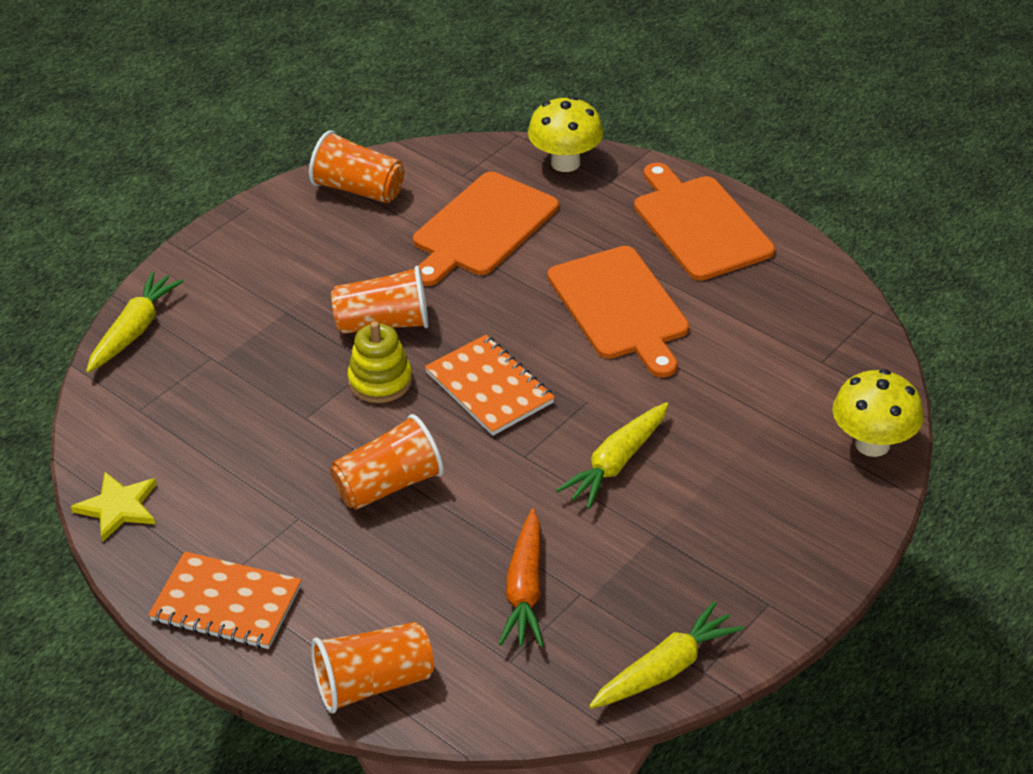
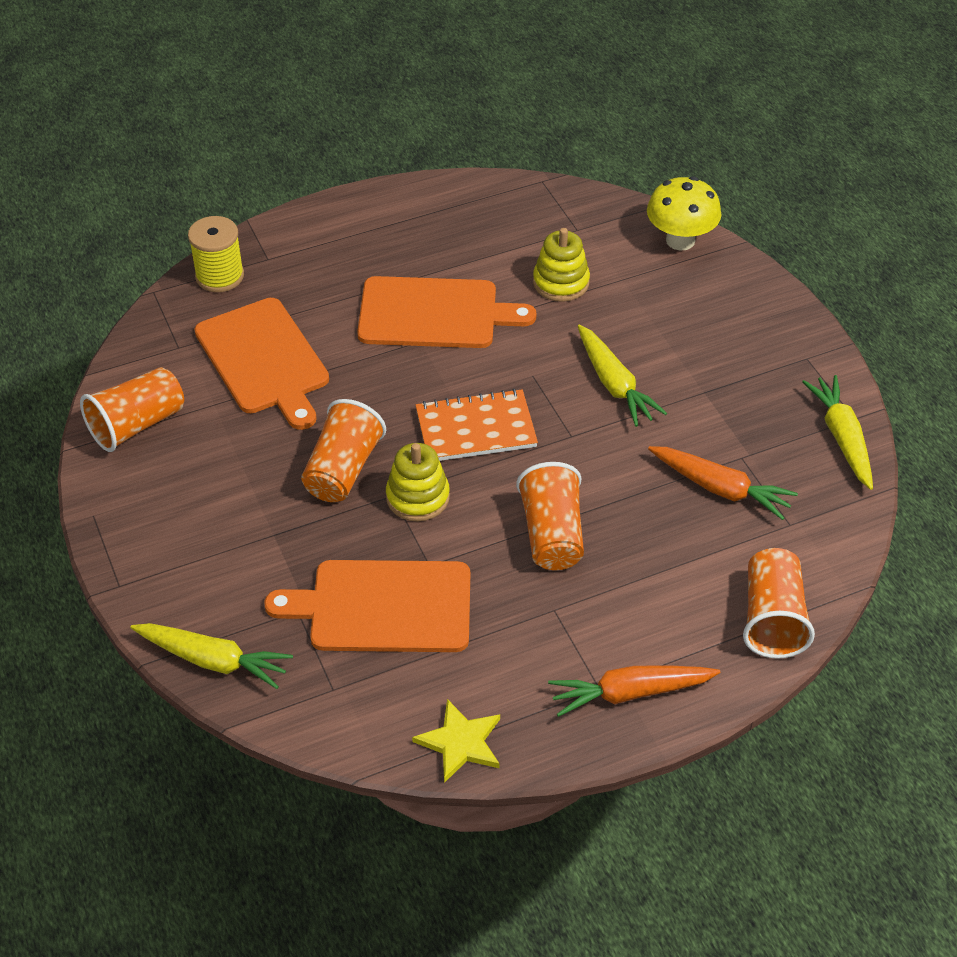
camera: 65 degrees left, 5 degrees up
yellow carrot [86,271,184,373] -> yellow carrot turned 150 degrees clockwise [131,623,293,689]
orange notebook [148,551,302,649] -> orange carrot [548,666,720,717]
yellow mushroom [528,96,604,172] -> yellow spool [188,216,244,292]
orange cutting board [634,162,775,281] -> orange cutting board moved to [264,560,470,652]
none -> yellow stacking toy [533,228,590,302]

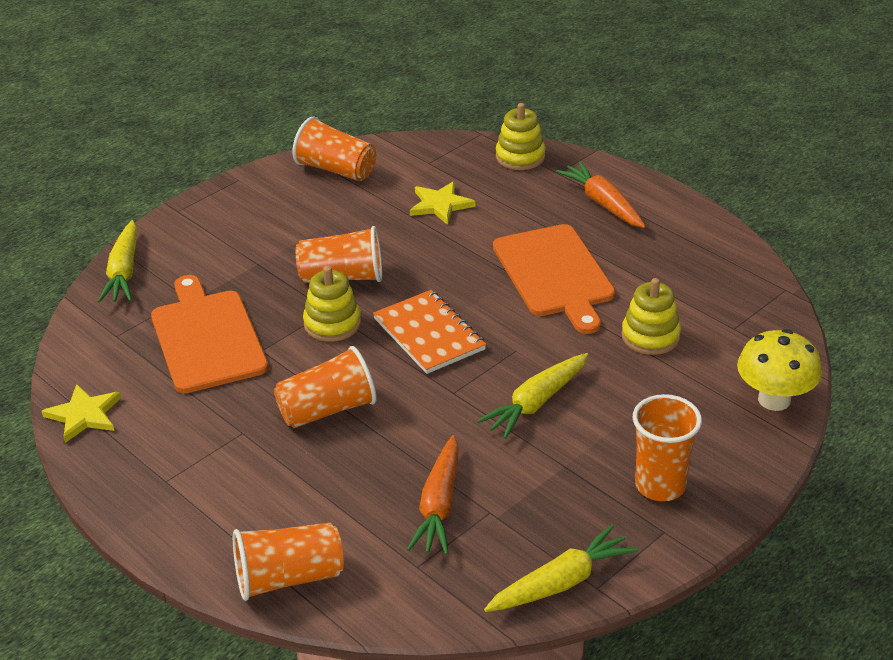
camera: 70 degrees right, 10 degrees down
yellow spool [188,216,244,292] -> yellow stacking toy [496,103,546,170]
orange cutting board [194,298,329,430] -> yellow star [410,181,475,225]
orange carrot [548,666,720,717] -> orange carrot moved to [556,161,646,228]
none -> orange cup [633,394,702,501]

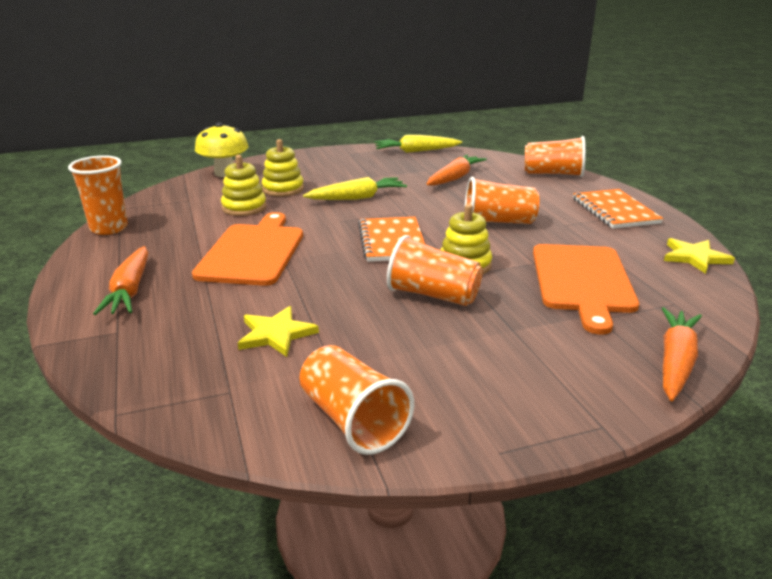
camera: 155 degrees left, 10 degrees down
yellow carrot [97,220,137,303] -> orange carrot [661,307,702,401]
yellow stacking toy [496,103,546,170] -> yellow stacking toy moved to [262,139,304,197]
orange cup [633,394,702,501] -> orange cup moved to [68,155,128,235]
none -> orange notebook [573,189,664,229]

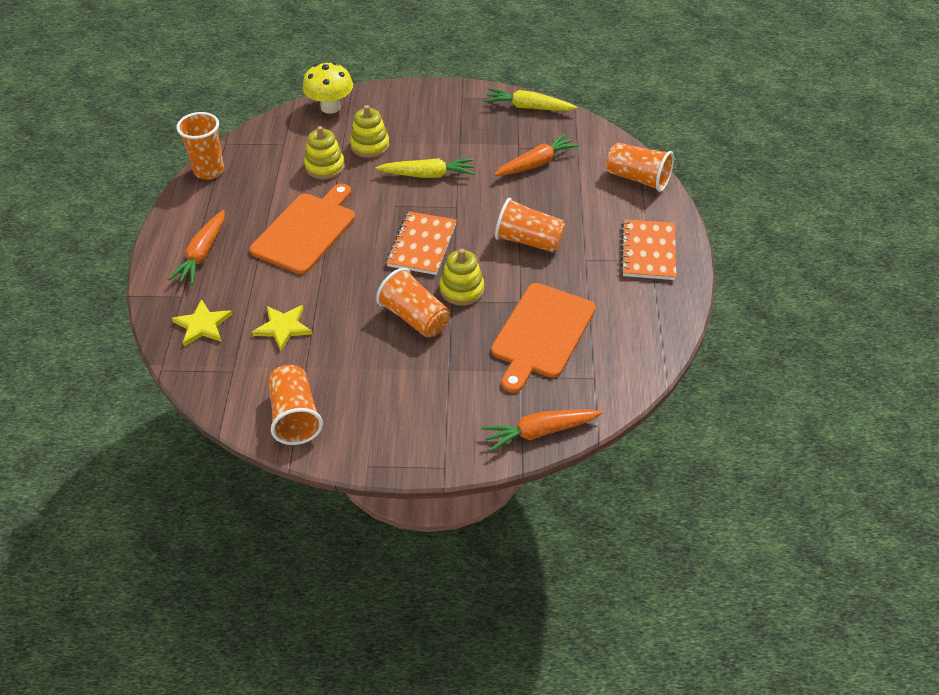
camera: 20 degrees right, 20 degrees up
orange carrot [661,307,702,401] -> orange carrot turned 150 degrees counterclockwise [481,409,603,452]
yellow star [664,238,735,274] -> yellow star moved to [172,299,232,346]

